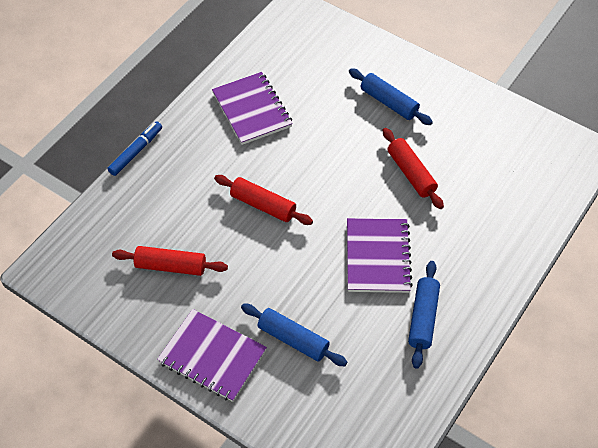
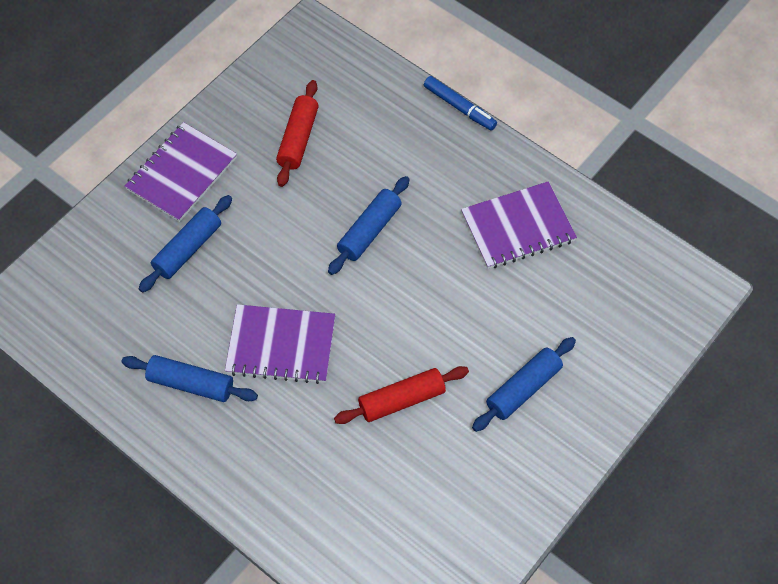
camera: 95 degrees right, 5 degrees up
red rolling pin [214,175,313,225] -> blue rolling pin [328,176,410,275]

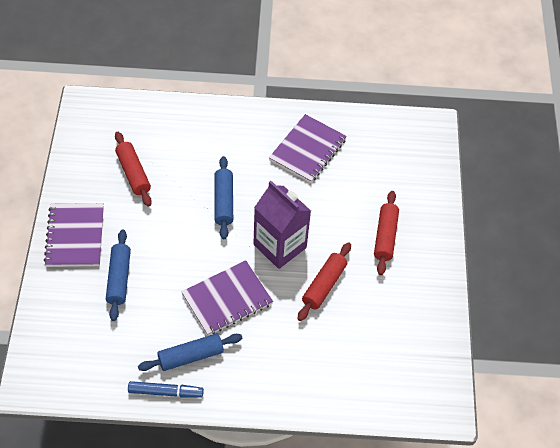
camera: 40 degrees left, 5 degrees down
blue marker [424,76,497,131] -> blue marker moved to [128,381,204,398]
blue rolling pin [472,337,576,432] -> red rolling pin [374,191,399,275]
none -> purple carton [253,181,311,269]

